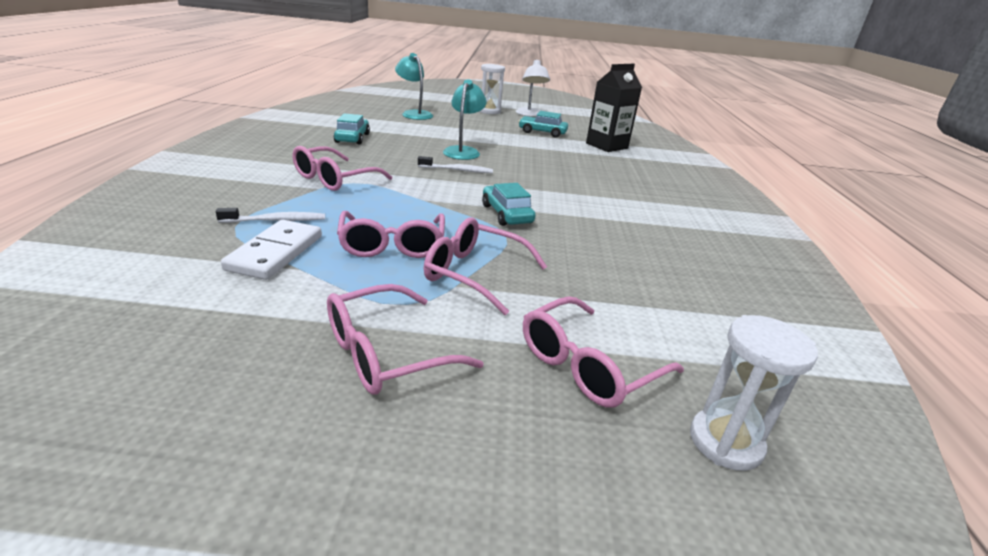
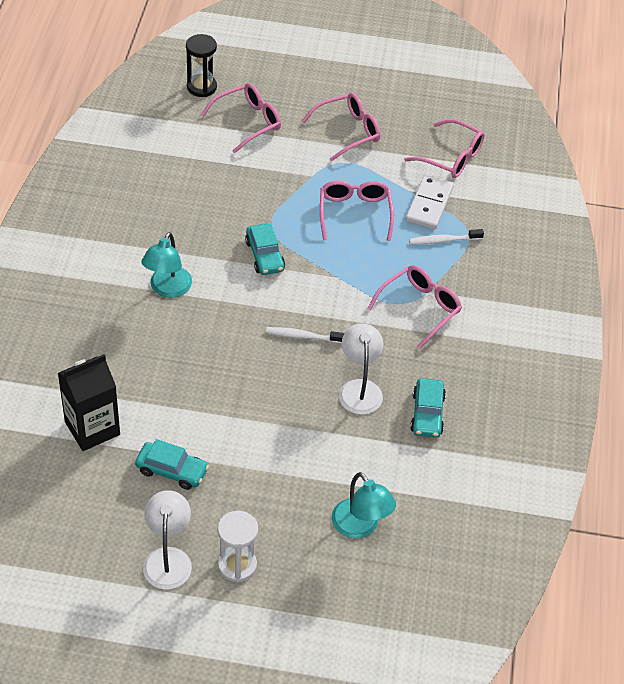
camera: 175 degrees left, 20 degrees up
pink glasses [424,217,547,315] -> pink glasses moved to [404,119,485,178]
turquoise lamp [443,79,487,160] -> turquoise lamp moved to [142,232,192,298]
white hourglass [690,315,818,471] -> black hourglass [186,34,217,97]
none -> white lamp [339,323,383,415]

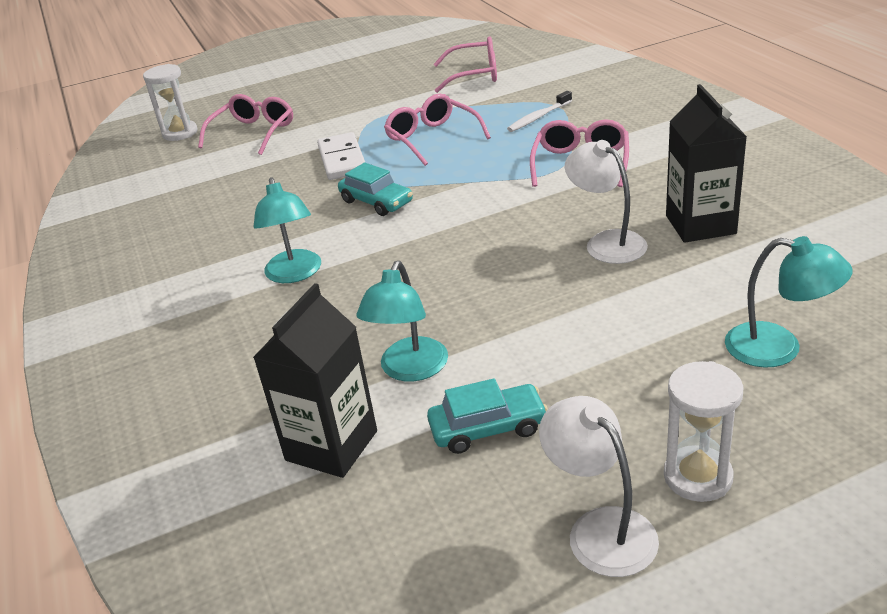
camera: 25 degrees left, 15 degrees down
black hourglass [186,34,217,97] -> white hourglass [143,64,198,141]
white toothbrush [266,327,344,344] -> none
pink glasses [302,93,380,162] -> none
white domino [406,175,454,229] -> white domino moved to [317,132,366,180]
turquoise car [410,378,446,438] -> black carton [666,84,747,243]
none -> turquoise lamp [356,261,448,381]

